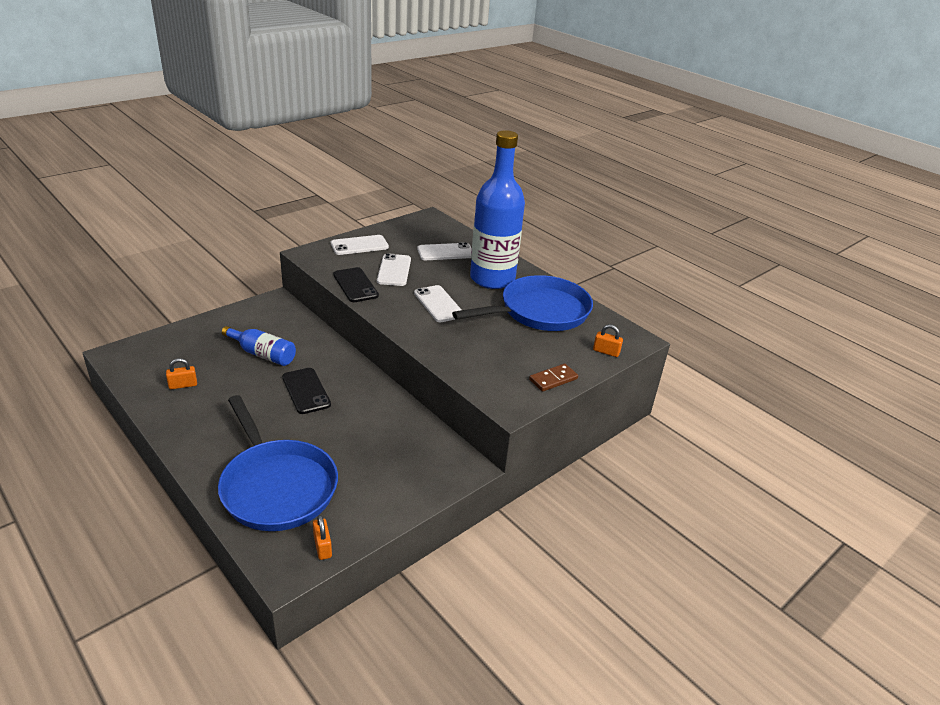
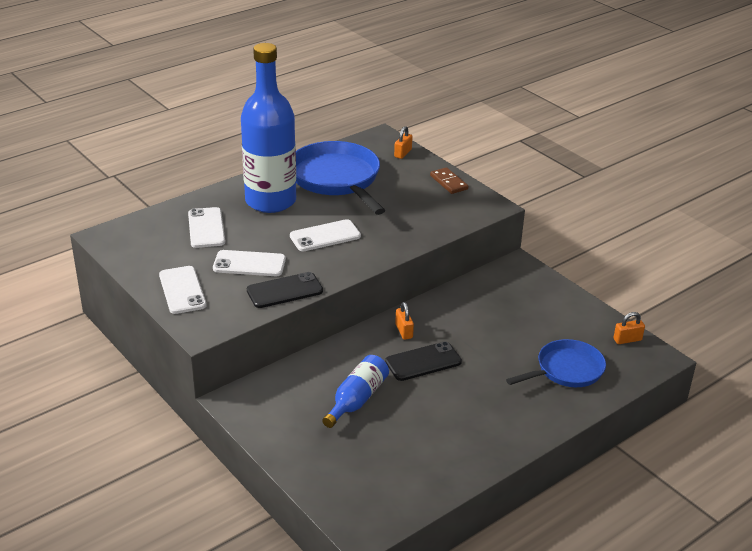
camera: 85 degrees left, 0 degrees up
orange padlock [166,358,197,389] -> orange padlock moved to [395,302,414,340]
blue pan [218,395,338,531] -> blue pan [506,339,606,387], size x0.63

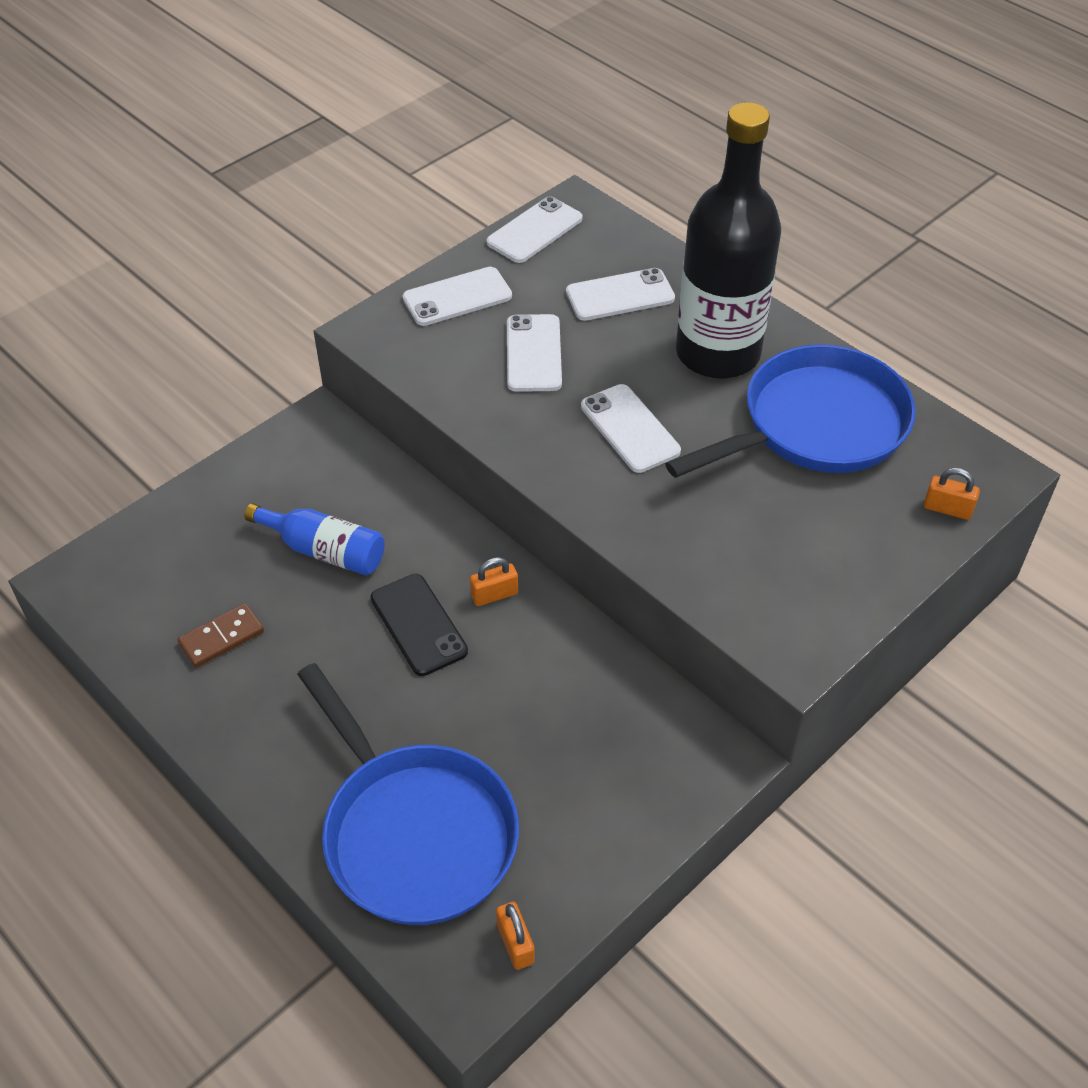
camera: 85 degrees right, 15 degrees up
blue bottle [241,43,296,213] -> black bottle [676,102,781,379]
black phone [247,272,323,308] -> none
brown domino [430,167,468,194] -> brown domino moved to [177,603,264,668]
blue pan [506,339,606,387] -> blue pan [297,663,519,925], size x1.60
none -> white phone [487,196,582,263]

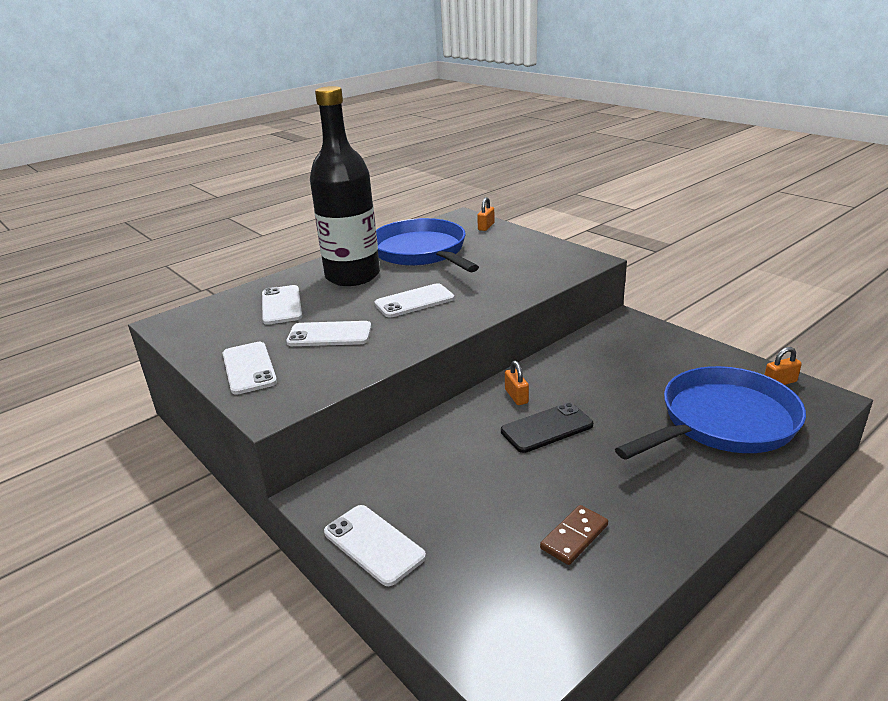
camera: 85 degrees left, 20 degrees down
brown domino [177,603,264,668] -> brown domino turned 75 degrees clockwise [540,505,608,565]
blue bottle [244,503,385,575] -> none
white phone [487,196,582,263] -> white phone moved to [324,505,426,586]

